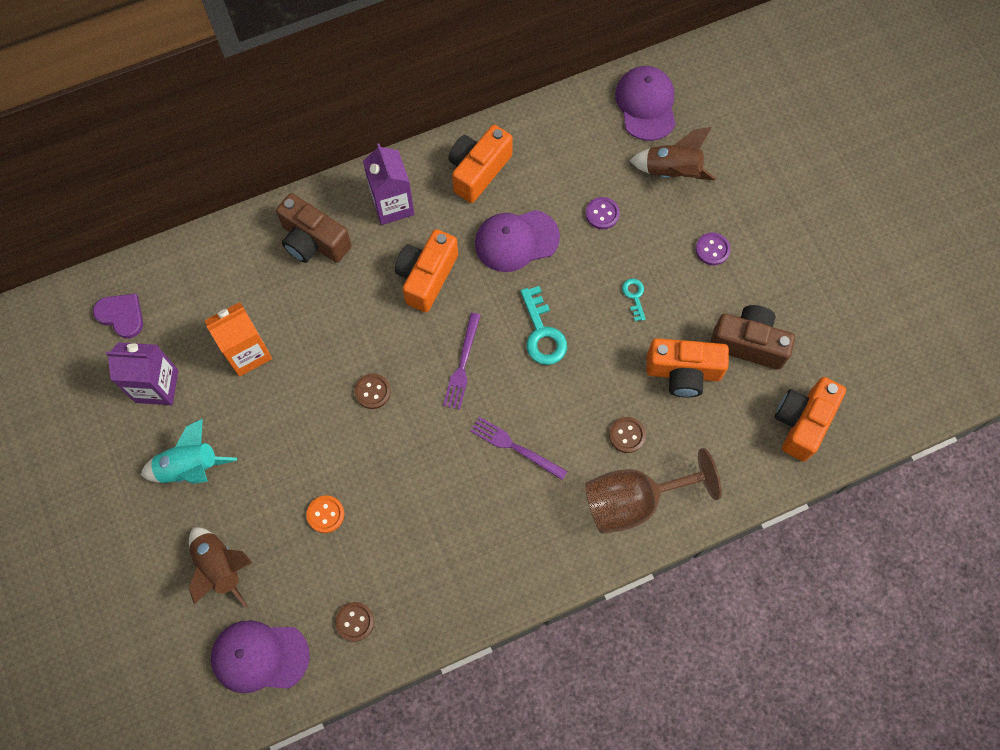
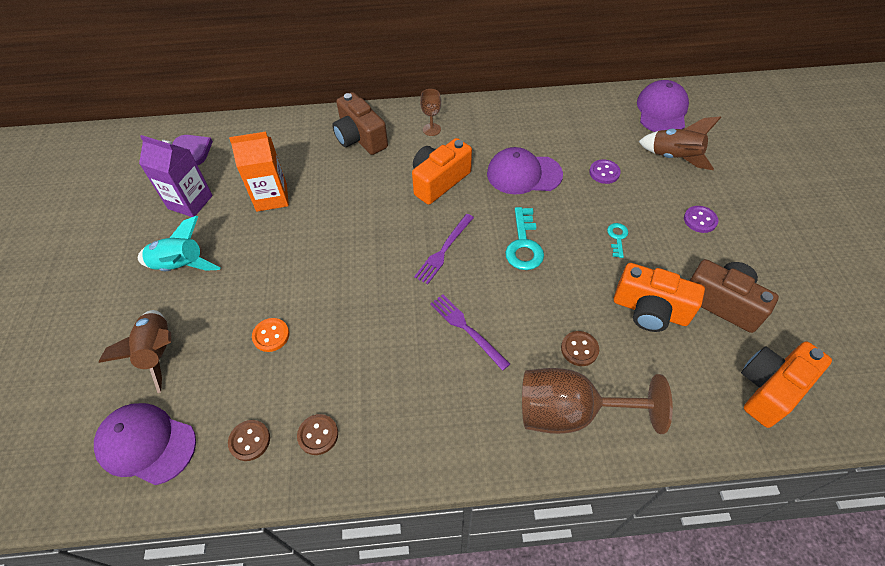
camera: 20 degrees right, 15 degrees down
brown button [354,374,391,409] -> brown button moved to [297,414,338,455]
purple carton [363,143,415,225] -> brown goblet [420,89,441,136]
orange camera [449,125,513,203] -> none

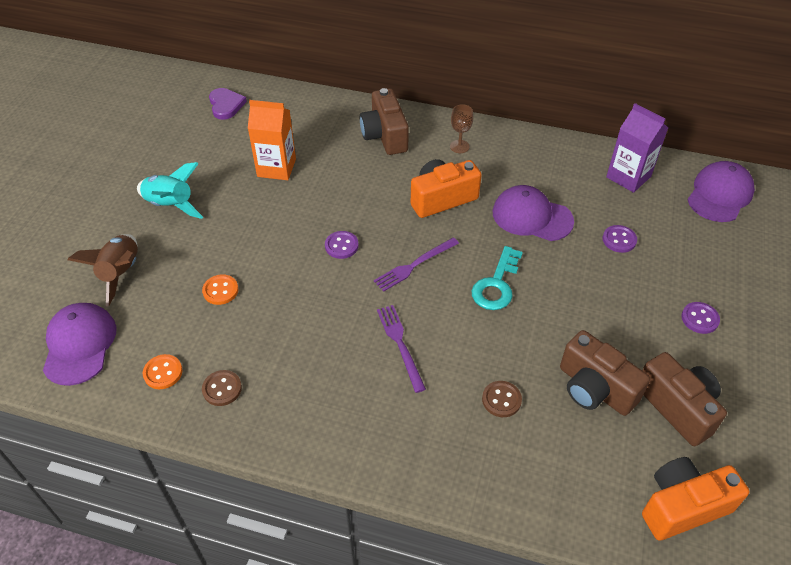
camera: 20 degrees right, 5 degrees down
purple cap [94,403,196,485] -> purple cap turned 45 degrees clockwise [43,303,116,386]
purple carton [139,135,213,217] -> purple carton moved to [606,103,668,193]
brown button [228,420,270,461] -> orange button [143,354,183,389]
brown goblet [522,368,673,434] -> none
turquoise key [607,223,628,258] -> none
orange camera [614,263,705,332] -> brown camera [560,330,650,416]
brown rocket [638,116,721,170] -> none
none -> purple button [325,231,358,259]

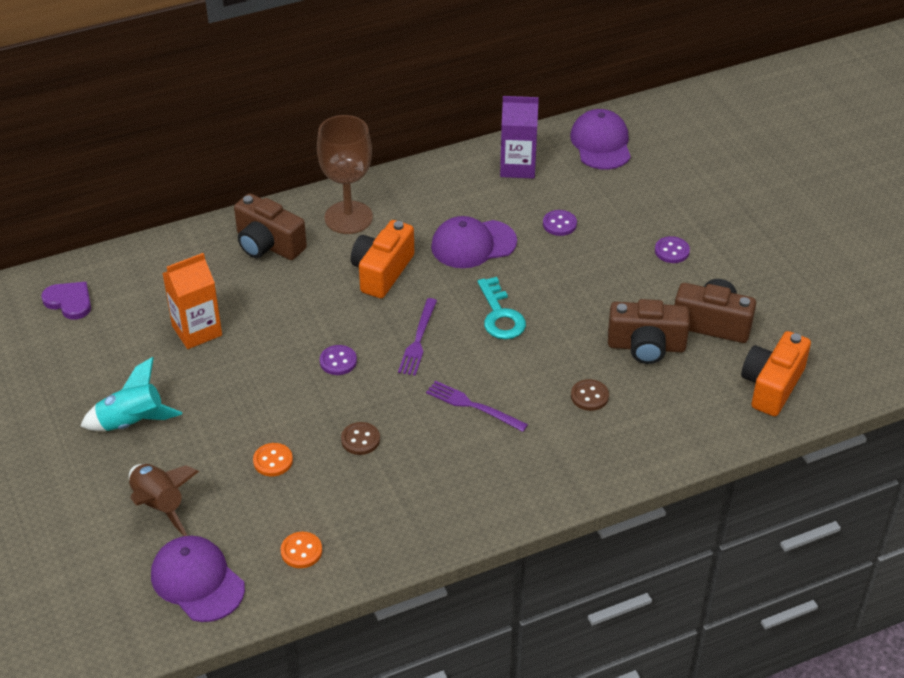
camera: 40 degrees left, 5 degrees down
brown button [202,370,242,406] -> brown button moved to [341,422,380,455]
brown goblet [450,104,473,153] -> brown goblet [317,115,373,234], size x2.17

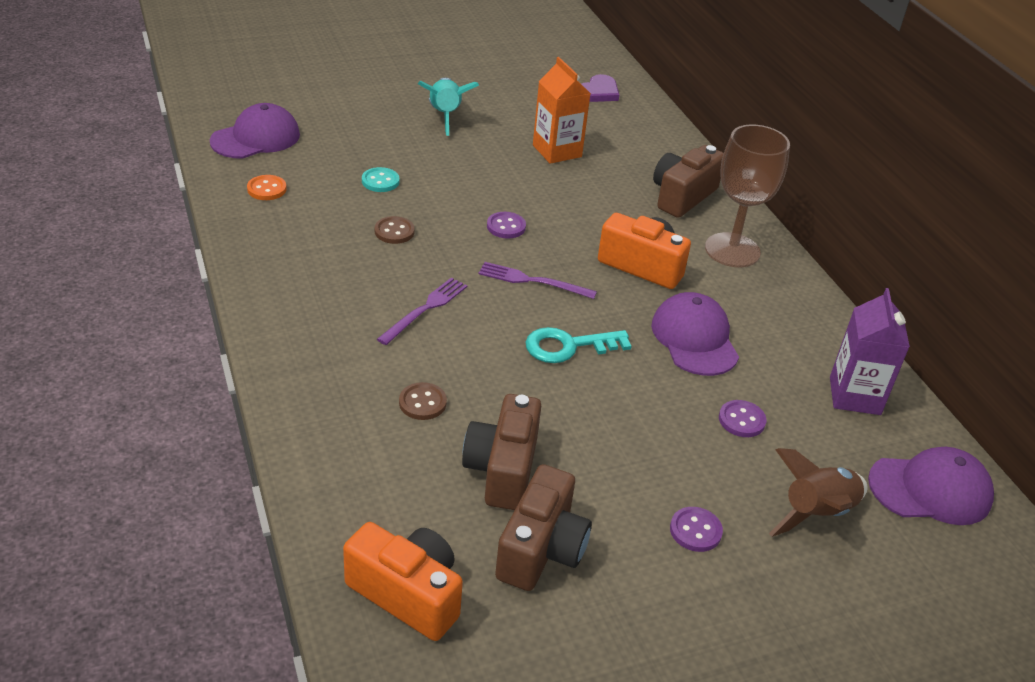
camera: 90 degrees right, 5 degrees down
brown rocket [129,464,199,536] -> brown rocket moved to [769,448,868,537]
orange button [253,443,293,476] -> turquoise button [362,167,400,192]

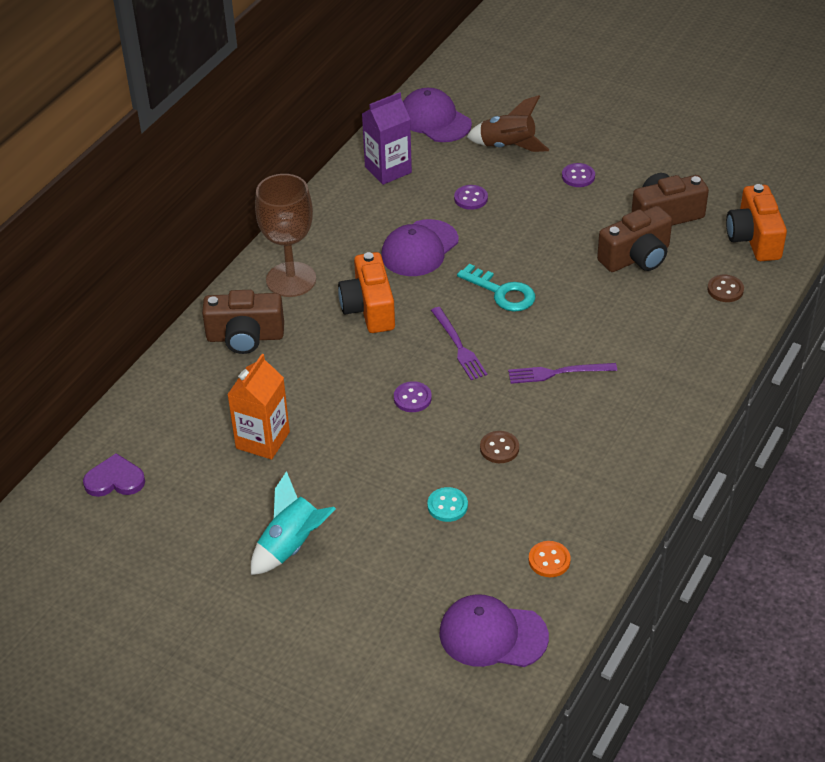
camera: 125 degrees left, 5 degrees up
brown button [399,382,447,420] -> brown button moved to [707,275,744,302]

